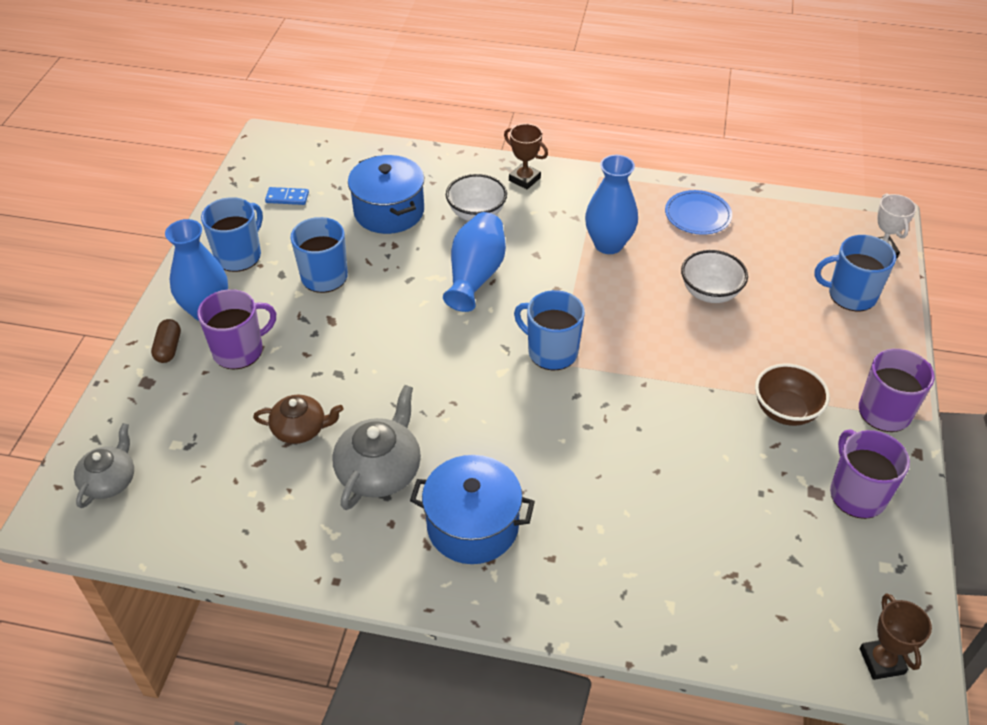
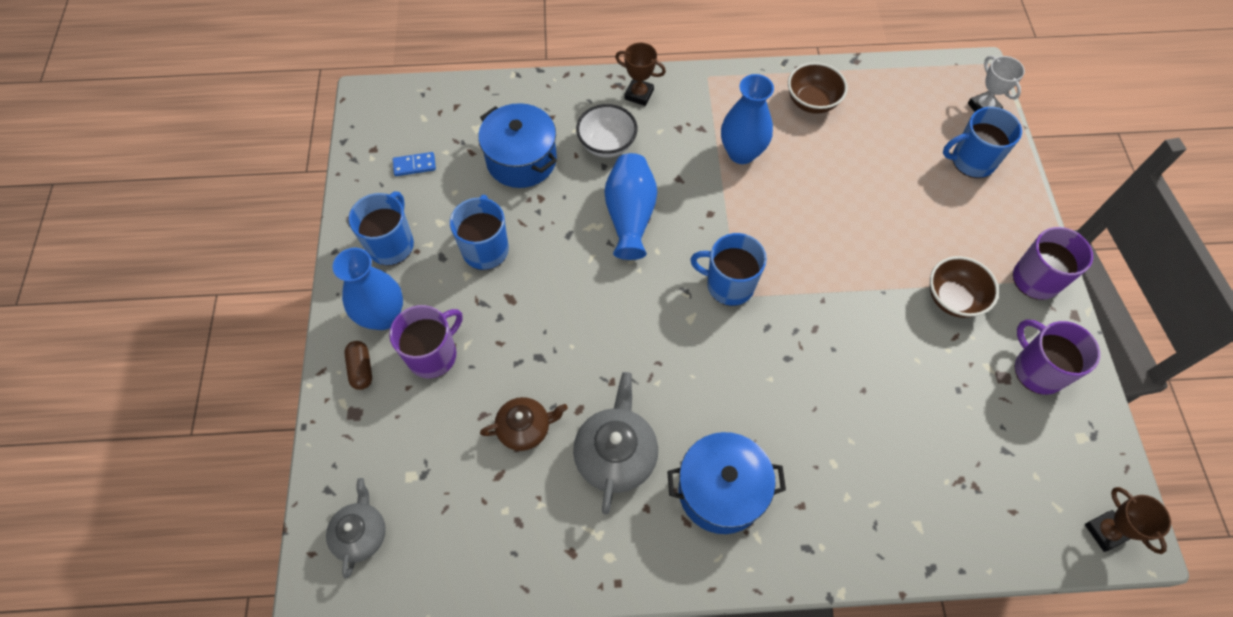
camera: 15 degrees left, 15 degrees up
blue plate [665,190,732,235] -> brown bowl [788,62,848,114]
white bowl [681,250,748,303] -> none

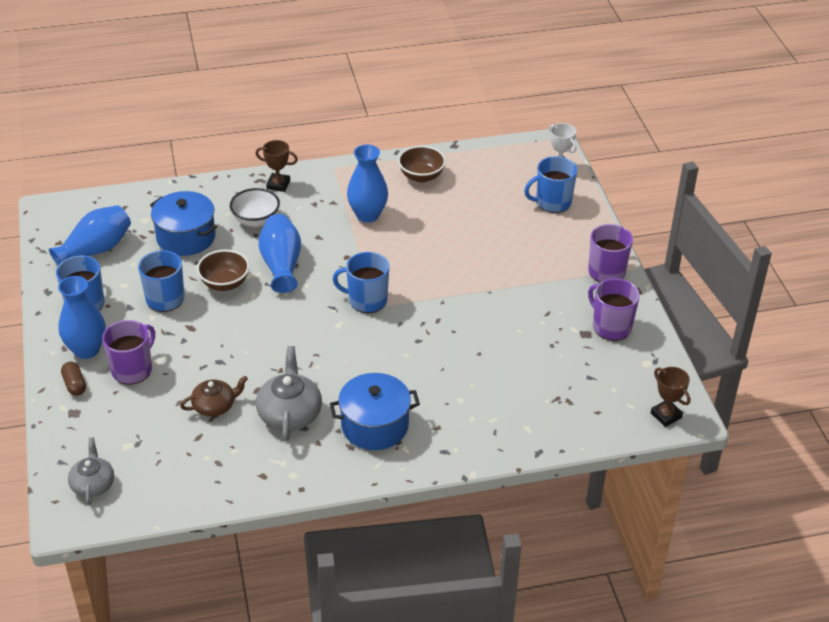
camera: 10 degrees left, 20 degrees down
blue domino [393,152,436,176] -> blue vase [49,205,131,265]
brown bowl [930,256,999,318] -> brown bowl moved to [197,250,250,291]

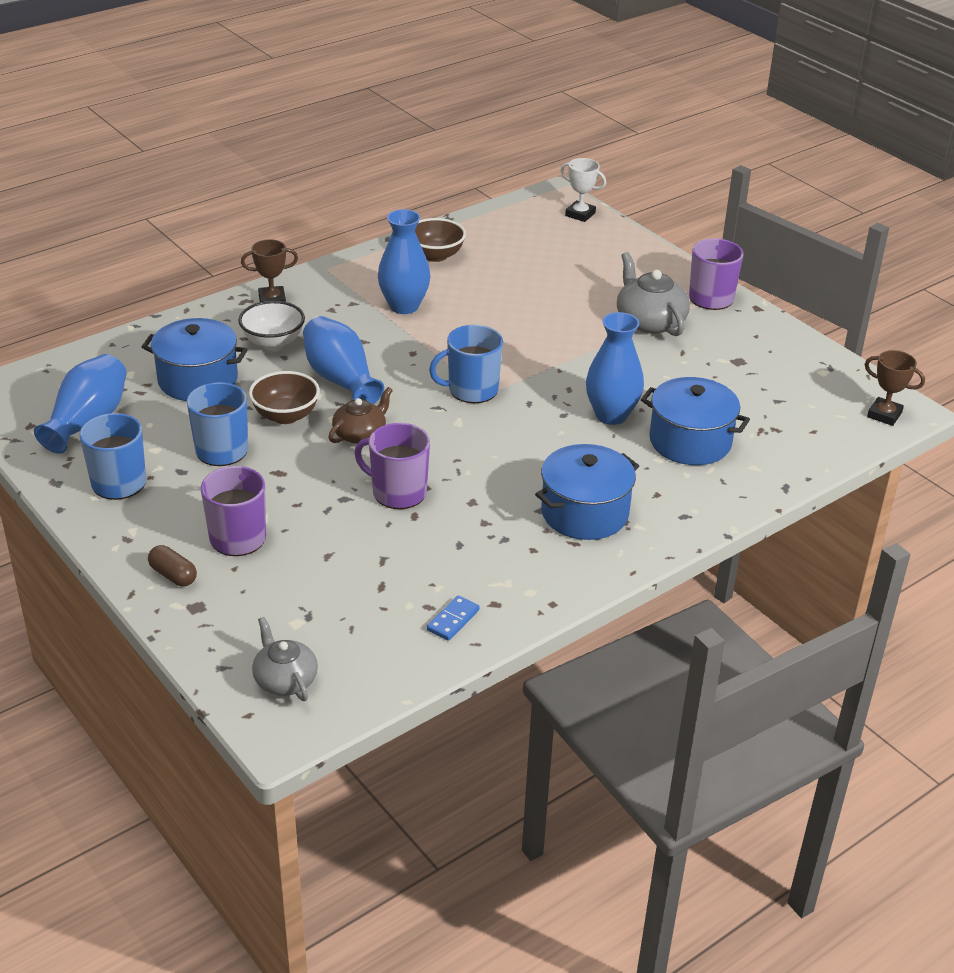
camera: 25 degrees left, 5 degrees down
blue vase [58,276,106,359] -> blue vase moved to [586,312,644,425]
brown teapot [180,376,248,417] -> brown teapot moved to [328,387,393,444]
grey teapot [256,346,322,441] -> grey teapot moved to [617,252,690,336]
blue mug [524,156,577,213] -> none
purple mug [588,278,640,341] -> purple mug moved to [354,423,430,509]
none -> blue domino [427,595,480,641]
none -> blue pot [641,377,750,465]

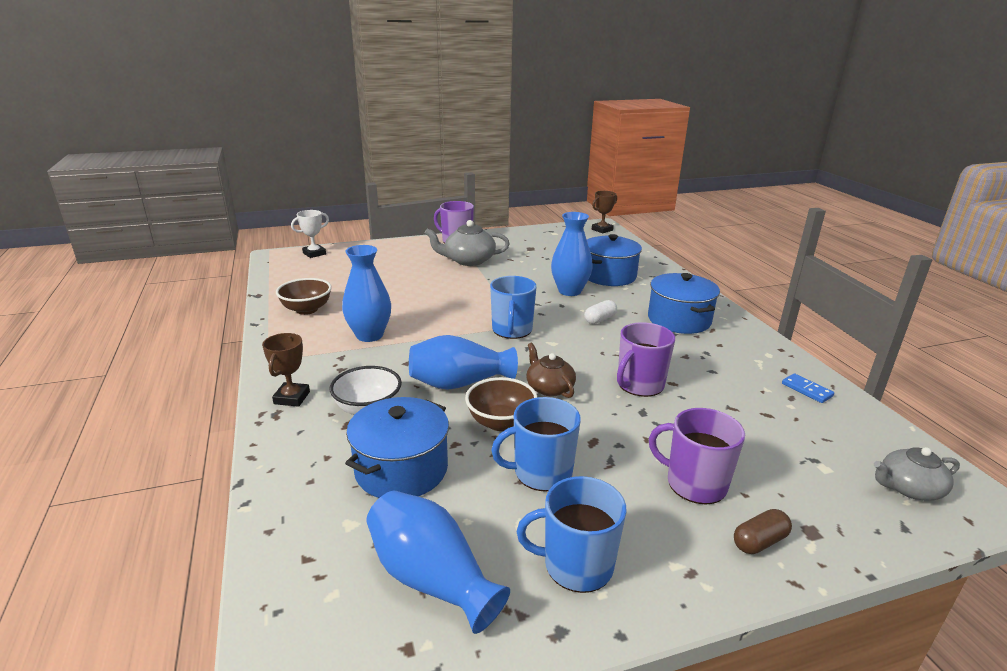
camera: 70 degrees left, 10 degrees down
none -> white capsule [584,300,617,324]

